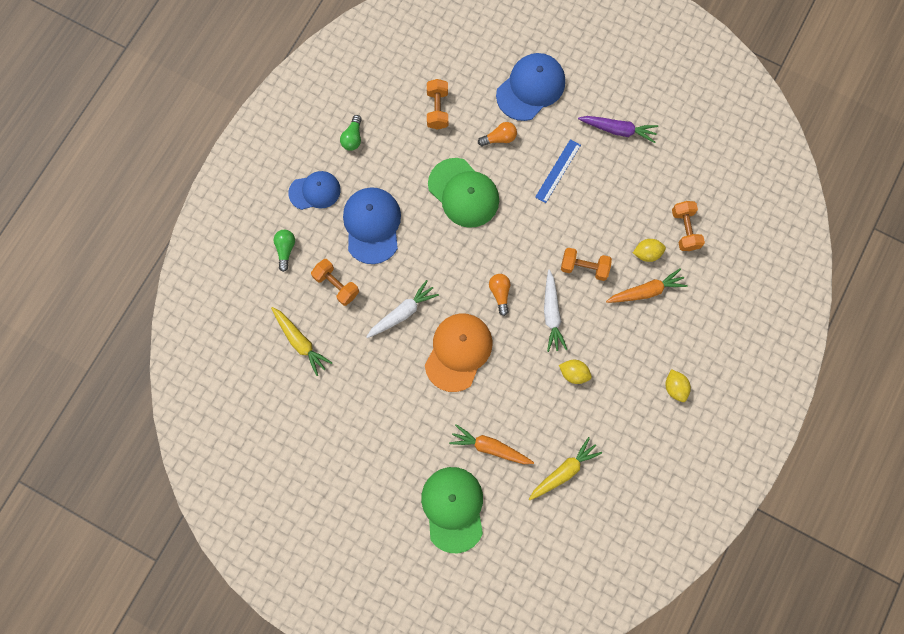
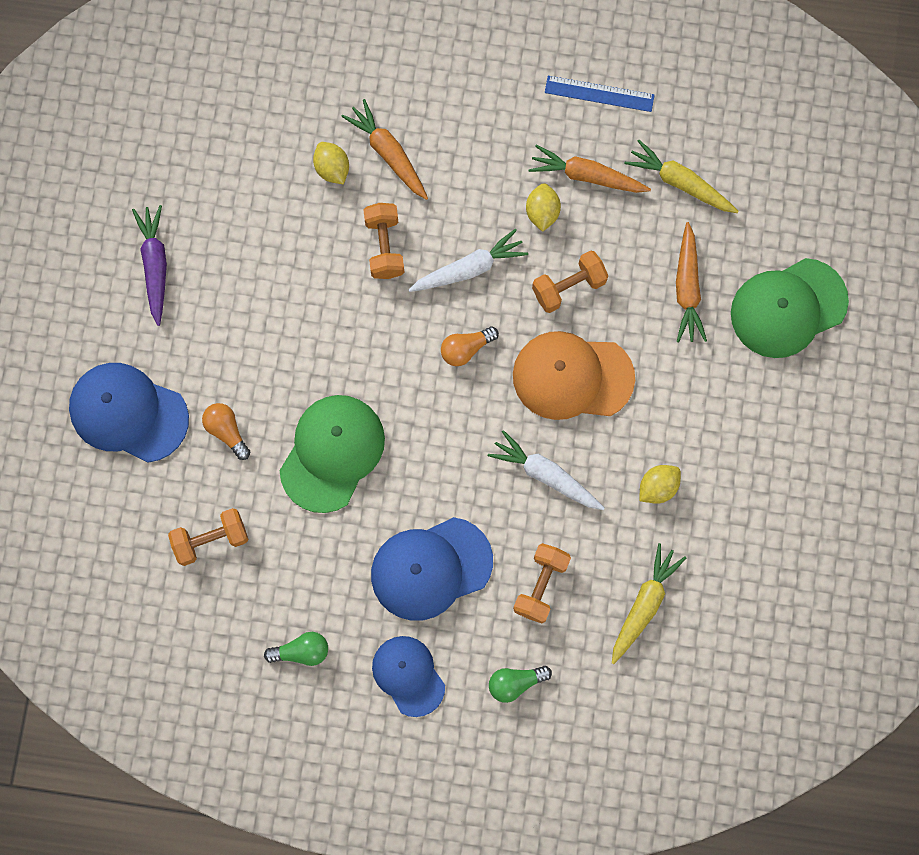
camera: 110 degrees left, 0 degrees up
blue ruler [535,139,581,203] -> blue ruler moved to [545,76,655,112]
yellow lemon [666,369,691,402] -> yellow lemon moved to [639,465,681,504]
orange dumbbell [672,201,705,251] -> orange dumbbell moved to [532,250,608,313]
none -> orange carrot [529,145,651,193]

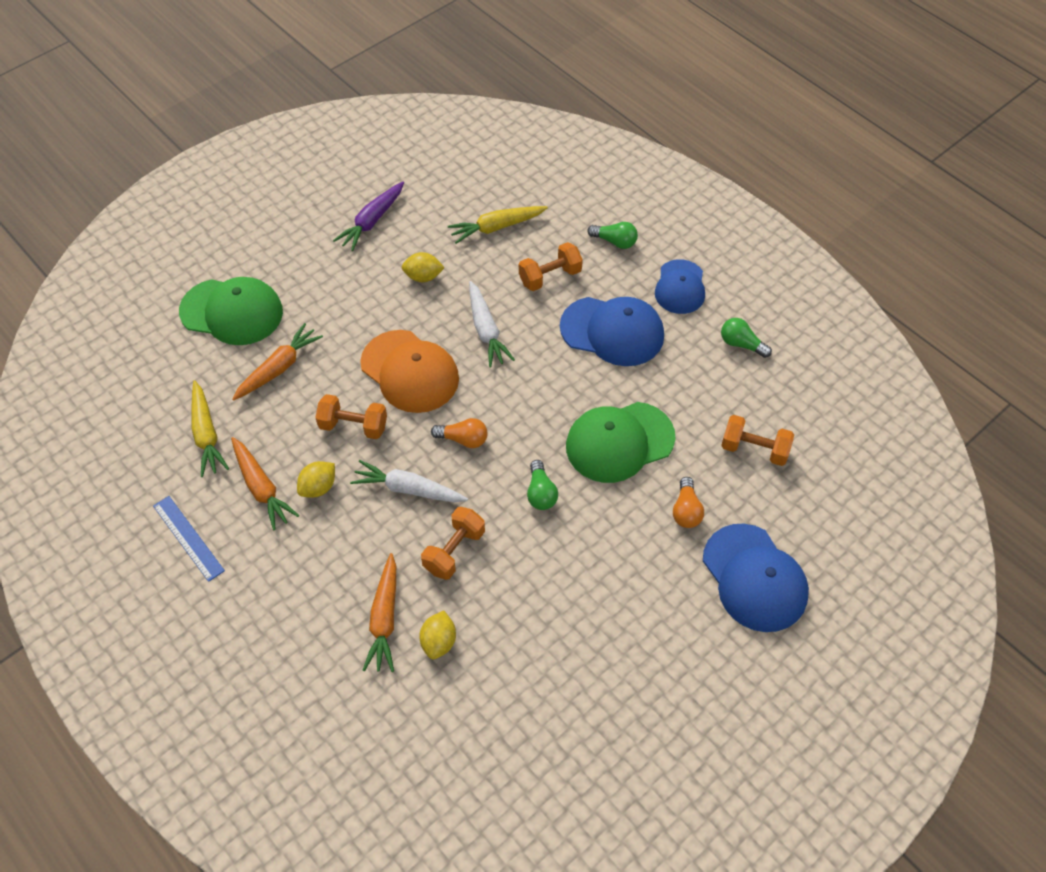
camera: 140 degrees left, 20 degrees down
purple carrot [132,205,167,326] -> purple carrot moved to [333,181,404,251]
none -> green light bulb [527,460,558,510]

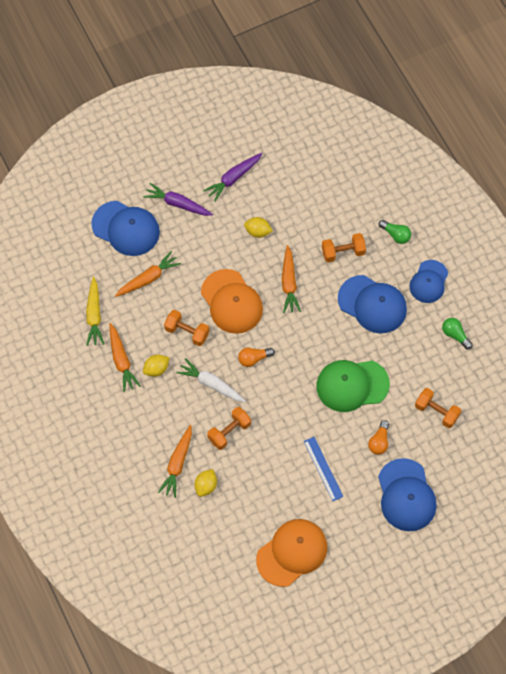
camera: 15 degrees right, 10 degrees up
blue ruler [153,496,225,582] -> blue ruler moved to [304,437,343,501]
green cap [179,277,283,345] -> blue cap [91,201,160,256]
orange light bulb [431,418,488,448] -> orange light bulb turned 135 degrees clockwise [238,348,275,367]
yellow carrot [448,206,548,244] -> none
white carrot [469,281,515,367] -> orange carrot [282,245,301,313]
green light bulb [527,460,558,510] -> none
none -> purple carrot [143,183,213,216]
none -> orange cap [256,519,328,587]

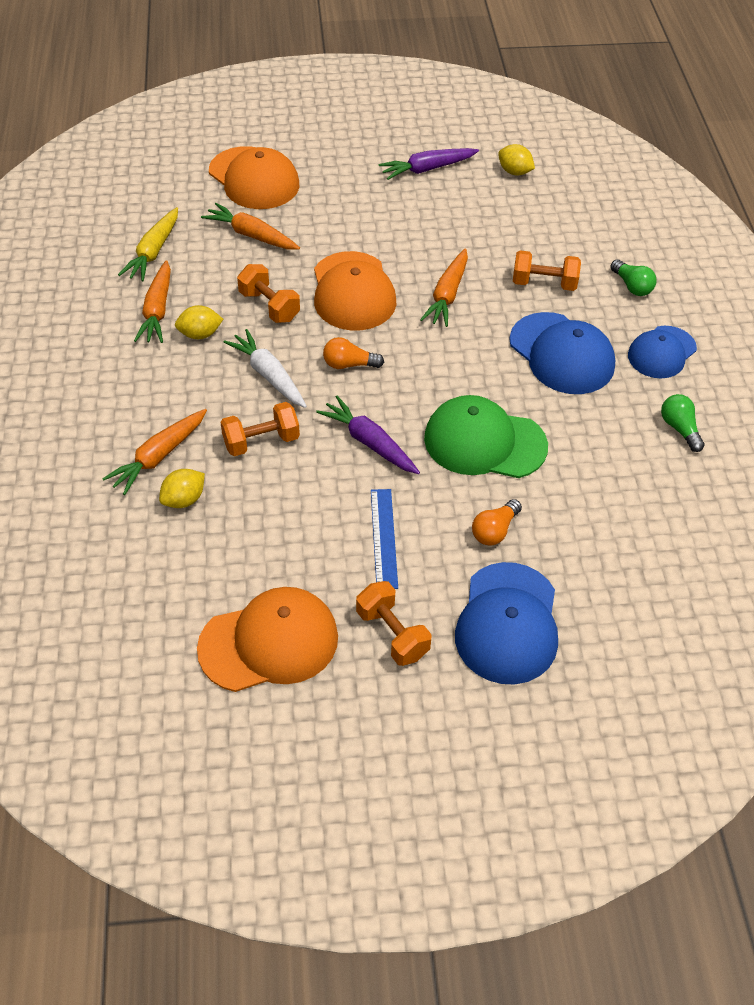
camera: 20 degrees right, 15 degrees down
blue cap [91,201,160,256] -> orange cap [209,146,299,209]
orange carrot [115,251,181,297] -> orange carrot turned 135 degrees counterclockwise [201,203,300,250]
purple carrot [143,183,213,216] -> purple carrot moved to [316,396,420,474]
yellow lemon [244,217,273,238] -> yellow lemon moved to [498,144,535,176]
orange dumbbell [415,388,461,428] -> orange dumbbell moved to [356,581,432,666]

